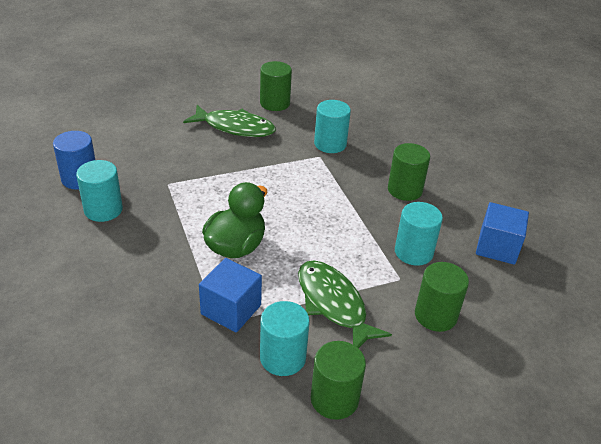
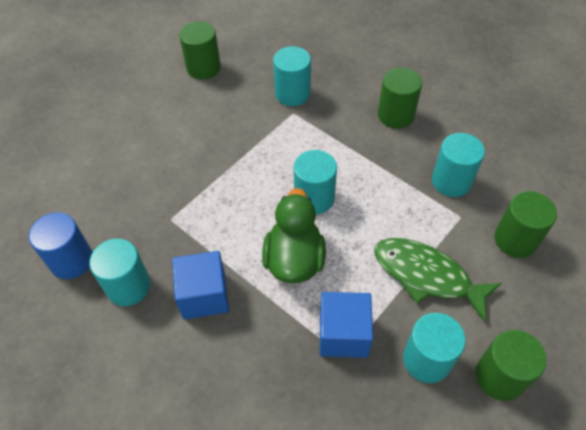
camera: 25 degrees left, 15 degrees up
green fish [183,105,276,137] -> none
blue cube [476,202,529,265] -> blue cube moved to [172,251,229,319]
none -> turquoise cylinder [294,150,337,214]

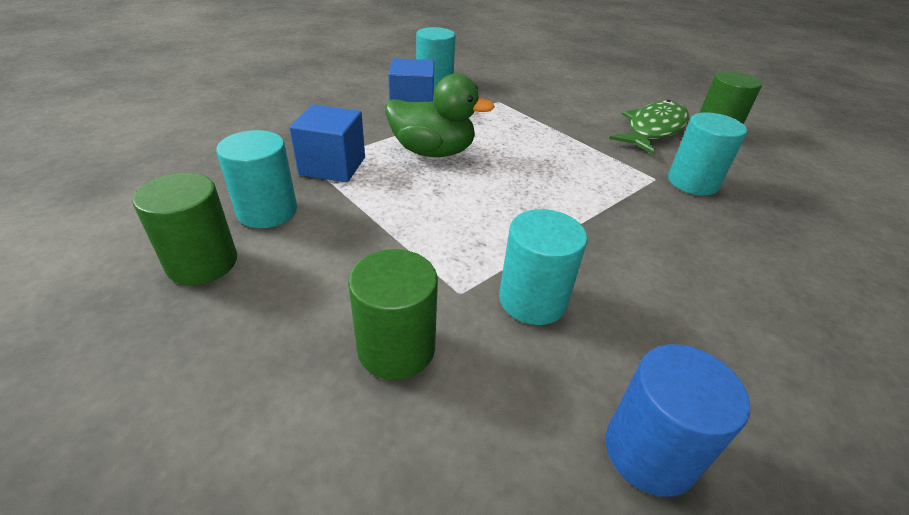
camera: 95 degrees right, 15 degrees down
blue cylinder [29,213,93,279] -> blue cylinder moved to [605,344,750,497]
turquoise cylinder [294,150,337,214] -> none
green fish [374,238,502,322] -> green fish moved to [609,100,689,155]
green cylinder [378,67,422,129] -> none

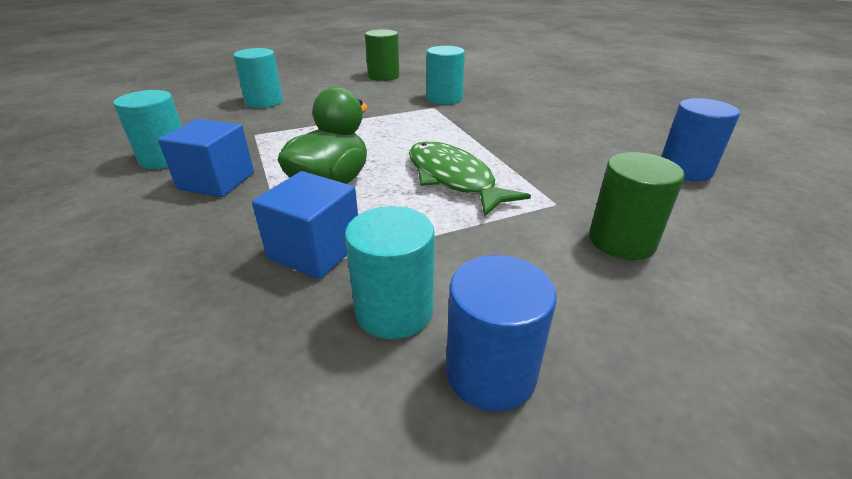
camera: 70 degrees left, 5 degrees down
green cylinder [133,173,237,285] -> blue cylinder [446,255,556,411]
turquoise cylinder [499,209,587,325] -> turquoise cylinder moved to [233,48,283,108]
green fish [609,100,689,155] -> green fish moved to [409,141,531,217]

